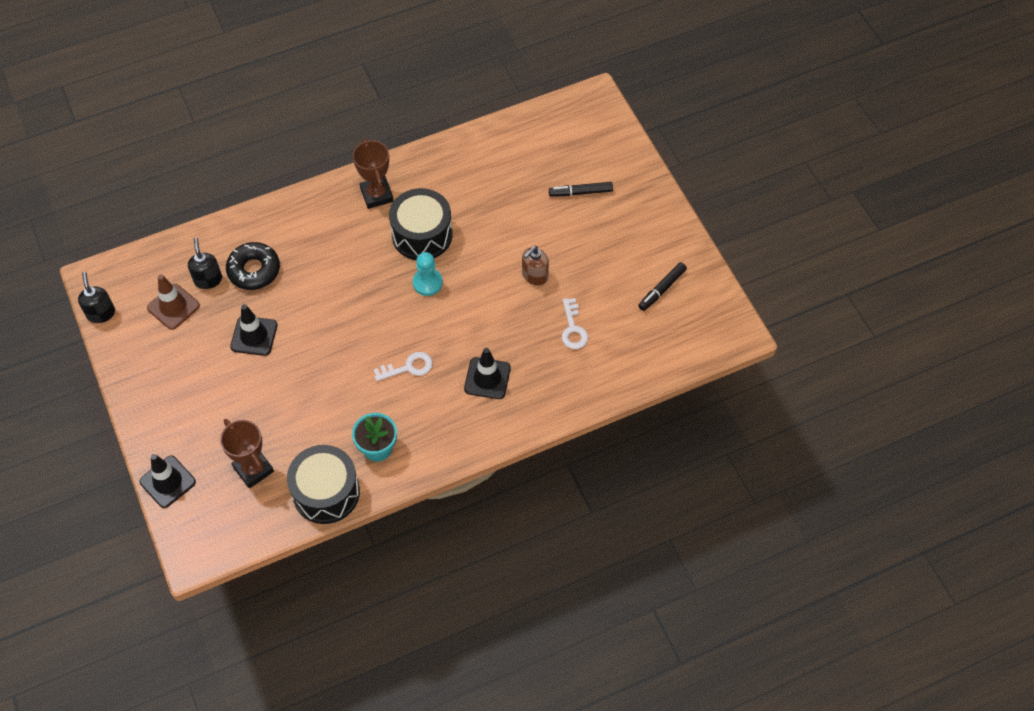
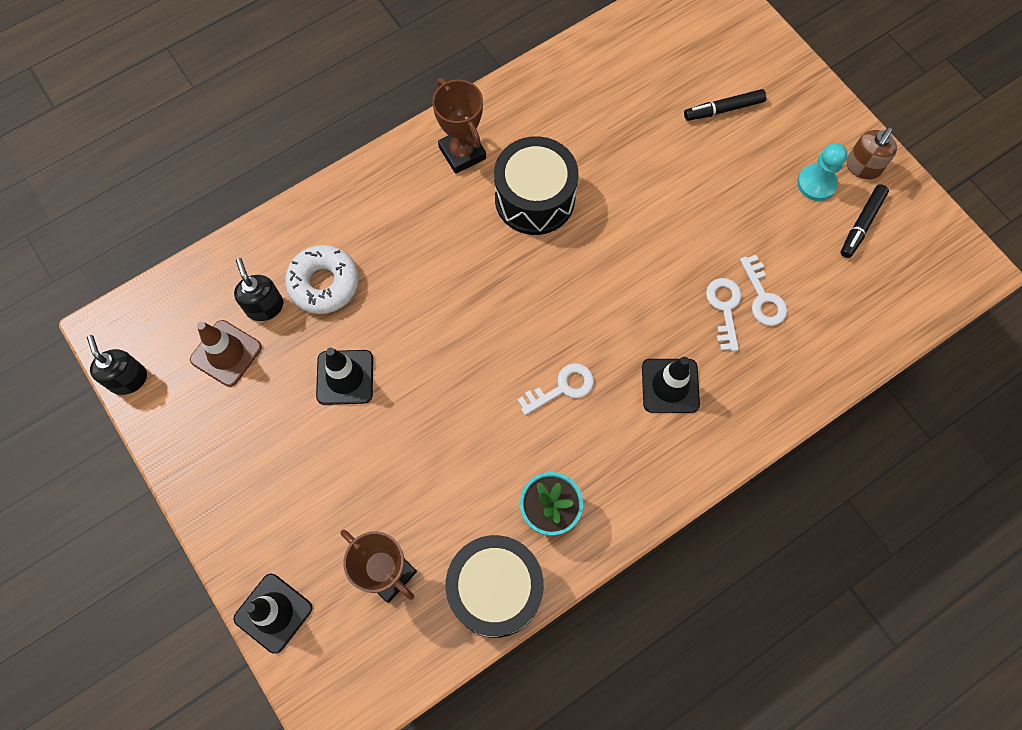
camera: 10 degrees left, 10 degrees up
black donut [226,242,280,290] -> white donut [285,245,359,314]
turquoise pawn [413,252,443,296] -> turquoise pawn moved to [797,143,847,201]
brown soap dispenser [522,246,549,286] -> brown soap dispenser moved to [846,127,897,180]
none -> white key [706,278,742,351]

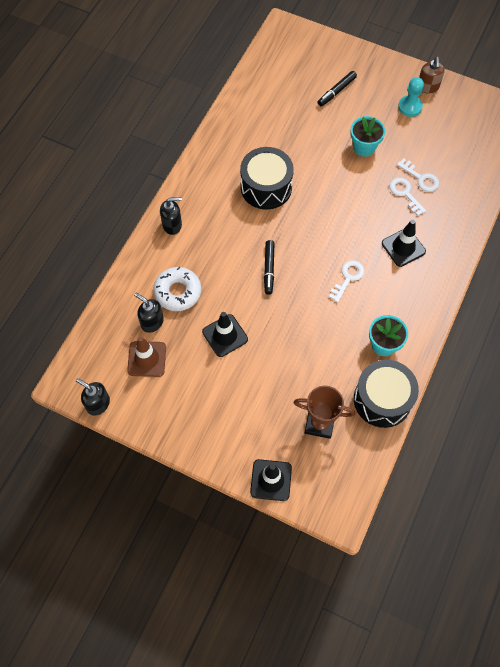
camera: 30 degrees left, 5 degrees down
brown trophy [432,78,486,174] -> none
black marker [841,184,889,258] -> black marker moved to [264,240,274,295]
none -> black soap dispenser [160,197,182,235]
none -> turquoise flower pot [350,116,385,157]

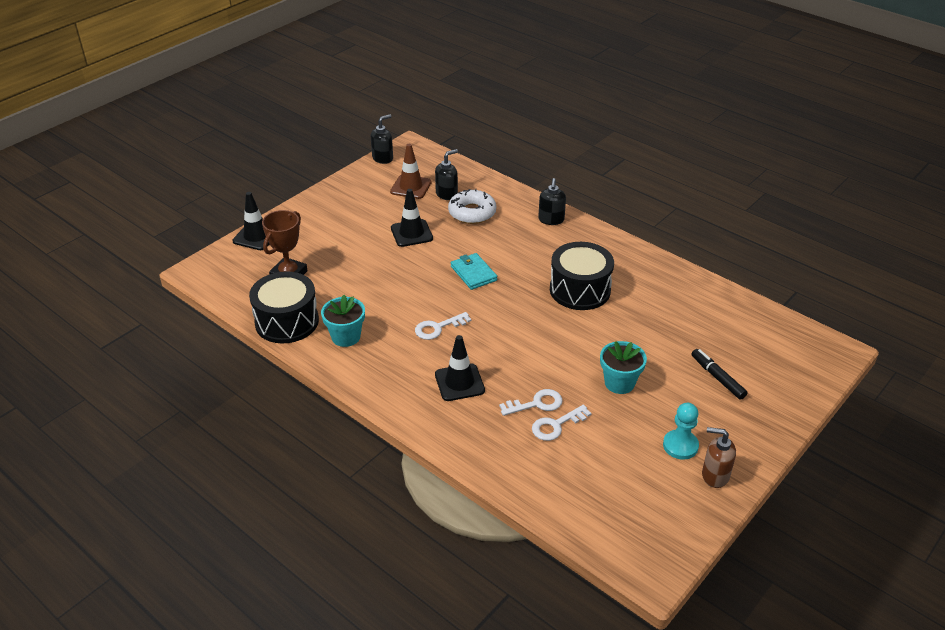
camera: 105 degrees right, 25 degrees down
black marker [264,240,274,295] -> turquoise wallet [451,253,497,290]
white key [329,260,364,303] -> white key turned 105 degrees clockwise [415,312,472,340]

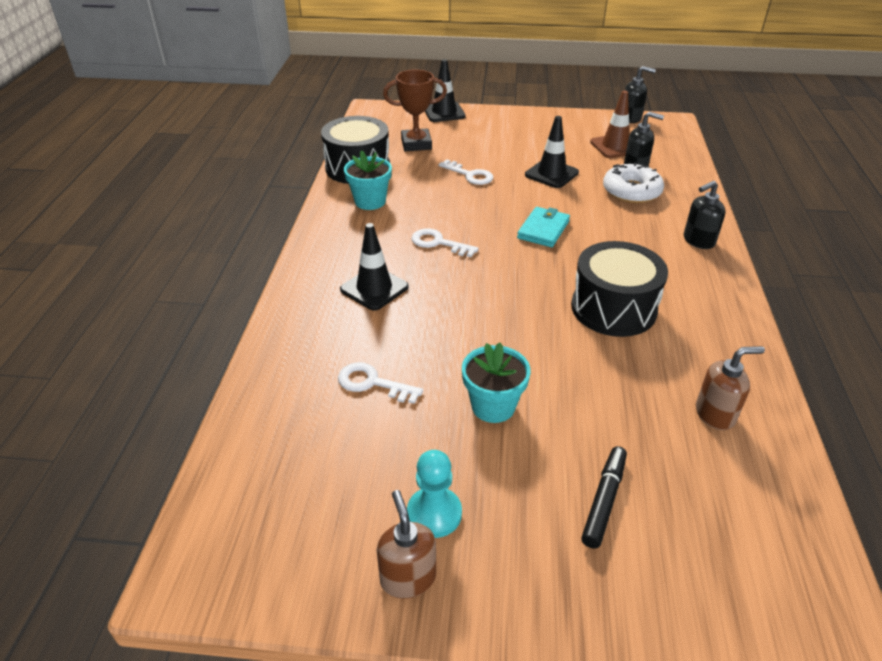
camera: 55 degrees right, 0 degrees up
white key [499,389,562,416] -> white key moved to [439,159,493,185]
none -> brown soap dispenser [696,346,765,430]

